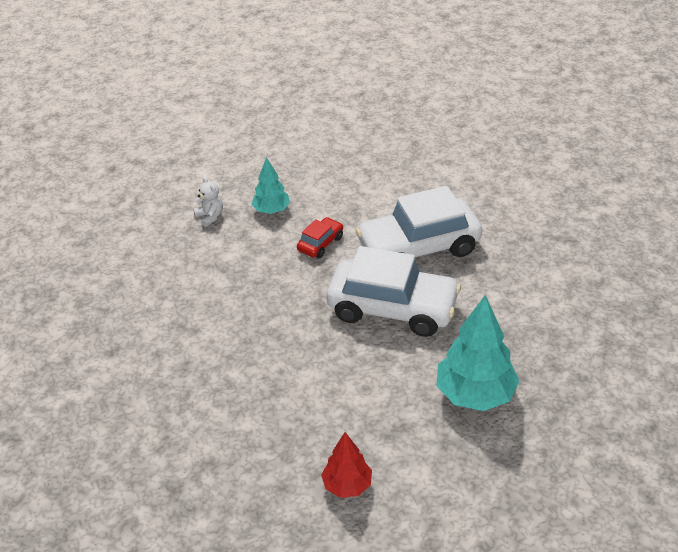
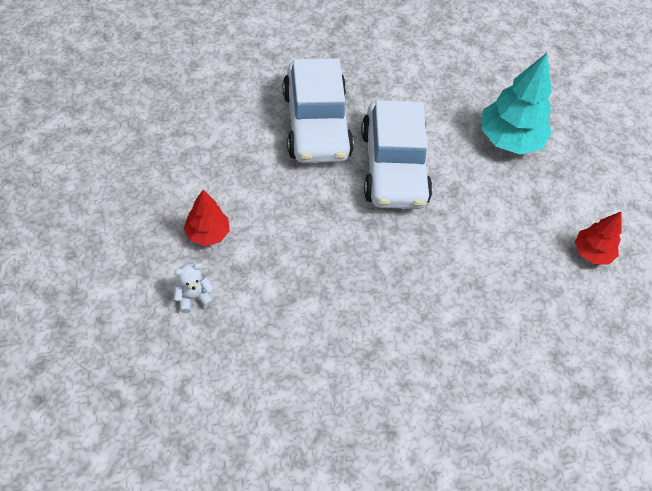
camera: 85 degrees left, 15 degrees up
turquoise tree [251,157,290,214] -> red tree [184,190,230,246]
red car [297,217,343,258] -> none
white car [326,246,461,337] -> white car turned 150 degrees clockwise [361,100,433,209]

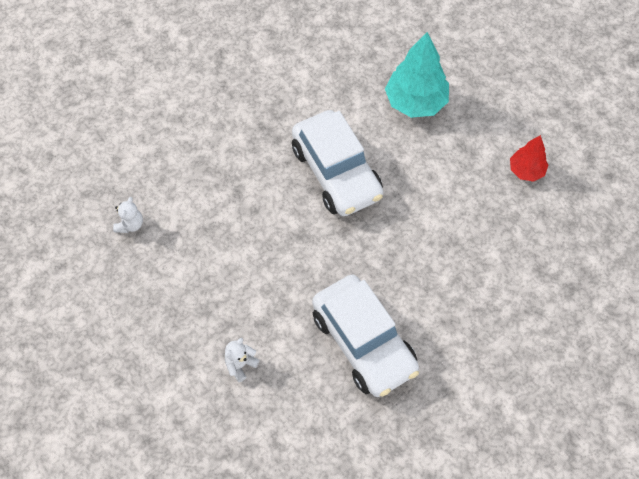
camera: 20 degrees left, 5 degrees up
red tree [184,190,230,246] -> none
white car [283,58,354,163] -> white car moved to [312,274,419,397]
none -> white teddy bear [113,197,143,233]

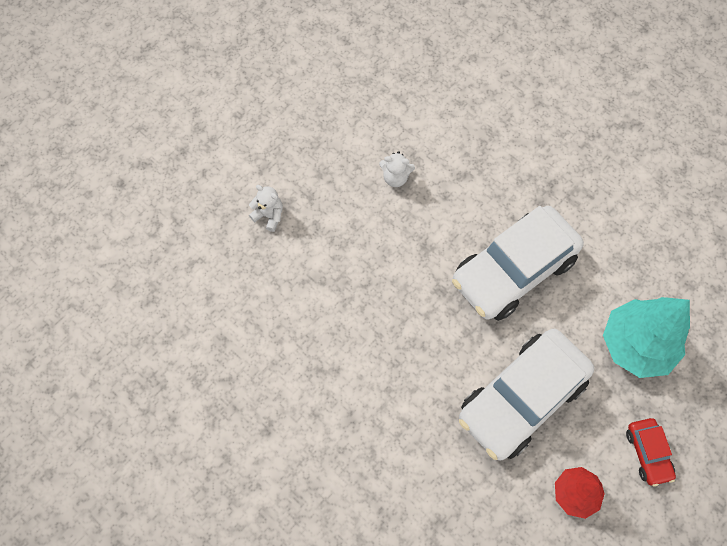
camera: 80 degrees right, 5 degrees up
white teddy bear [113,197,143,233] -> white teddy bear moved to [379,151,415,187]
white car [312,274,419,397] -> white car moved to [459,329,594,460]
none -> red car [626,418,676,487]

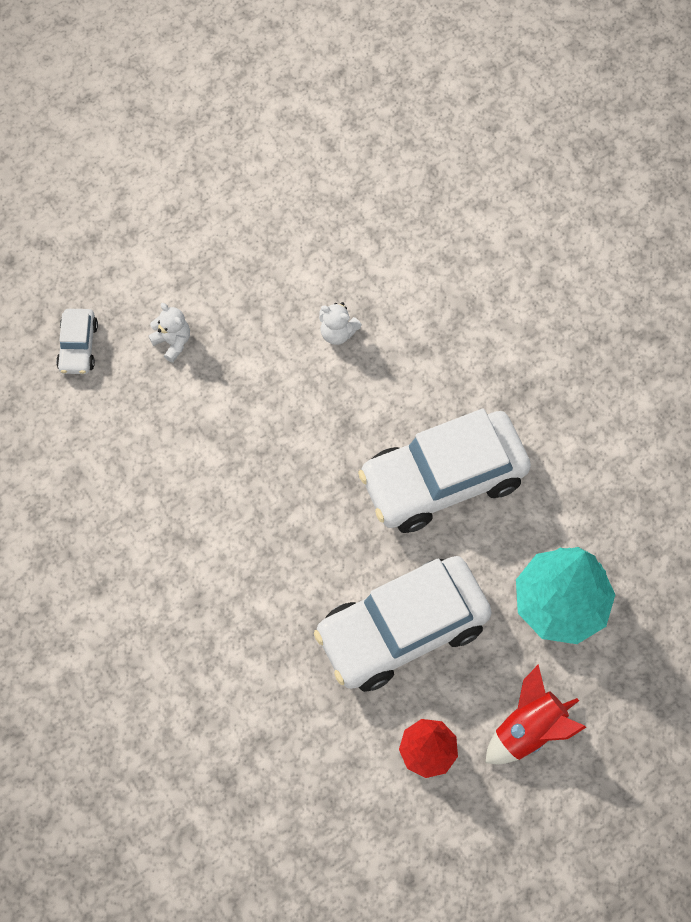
camera: 15 degrees right, 0 degrees up
red car [626,418,676,487] -> red rocket [486,664,586,764]
none -> white car [56,309,98,374]

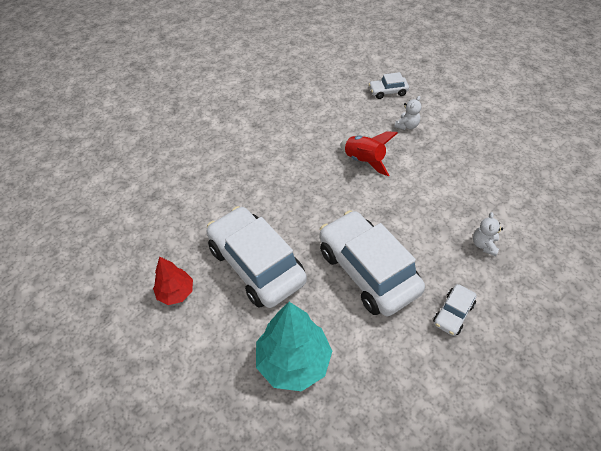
camera: 80 degrees right, 15 degrees down
white teddy bear [319,302,362,345] -> white teddy bear moved to [473,212,503,256]
red rocket [486,664,586,764] -> red rocket moved to [340,132,398,176]
none -> white car [433,284,477,336]

